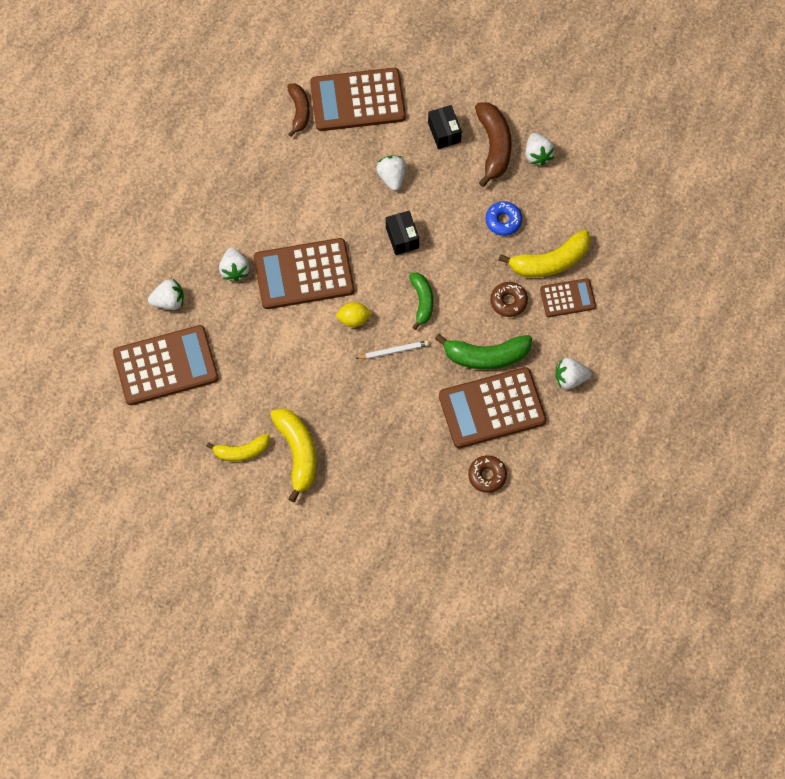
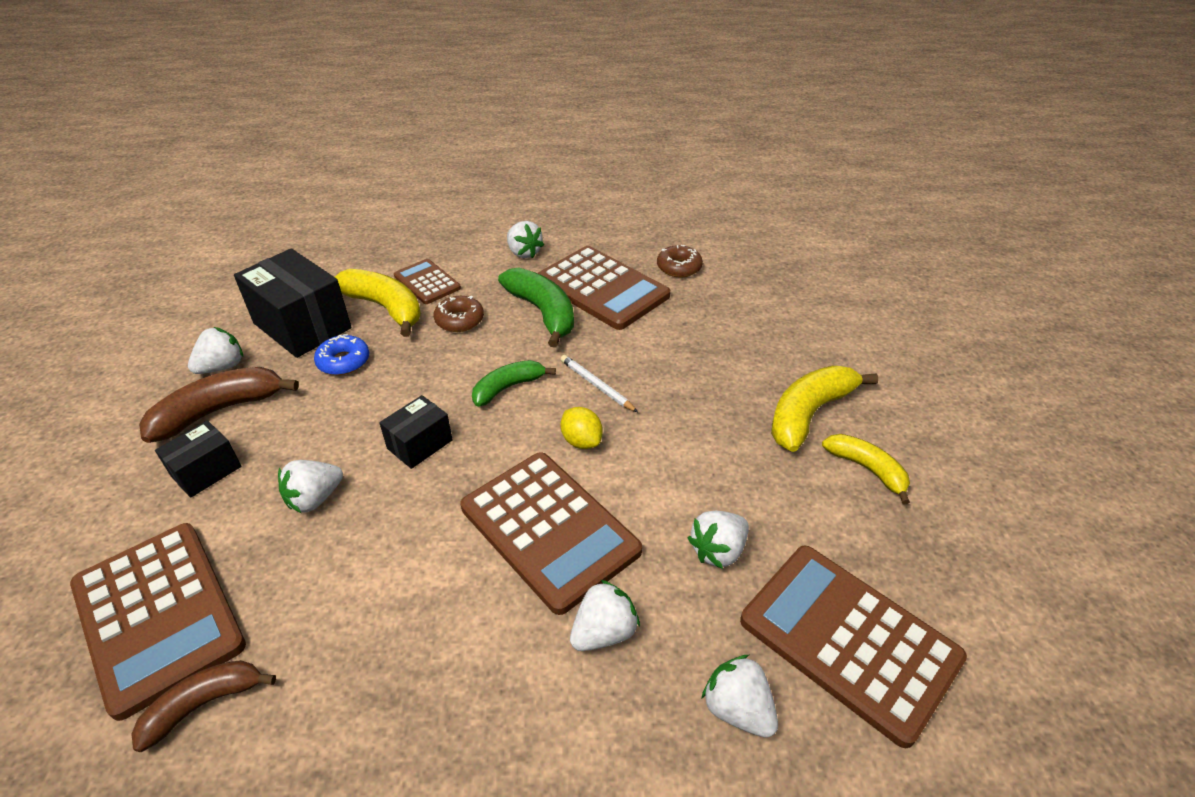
camera: 120 degrees left, 25 degrees down
none -> black box [234,248,352,358]
none -> white strawberry [688,511,749,569]

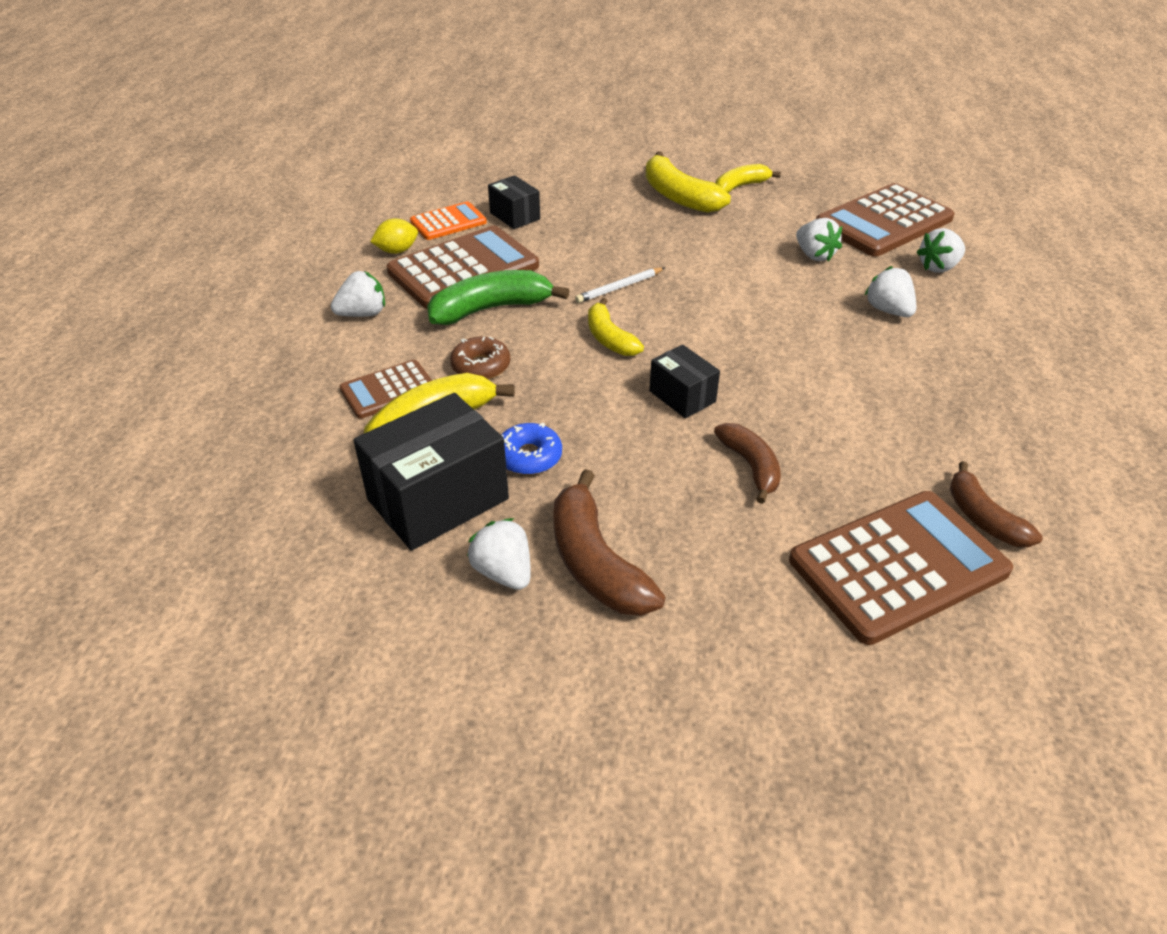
camera: 80 degrees left, 0 degrees up
black box [155,421,241,498] -> black box moved to [488,175,540,229]
white strawberry [278,460,343,513] -> brown banana [714,423,781,504]
brown calculator [461,452,642,615] -> none
green banana [472,360,556,407] -> yellow banana [588,298,644,356]
yellow lemon [561,407,603,449] -> yellow lemon moved to [370,219,418,254]
brown donut [657,245,703,277] -> orange calculator [410,202,487,240]

